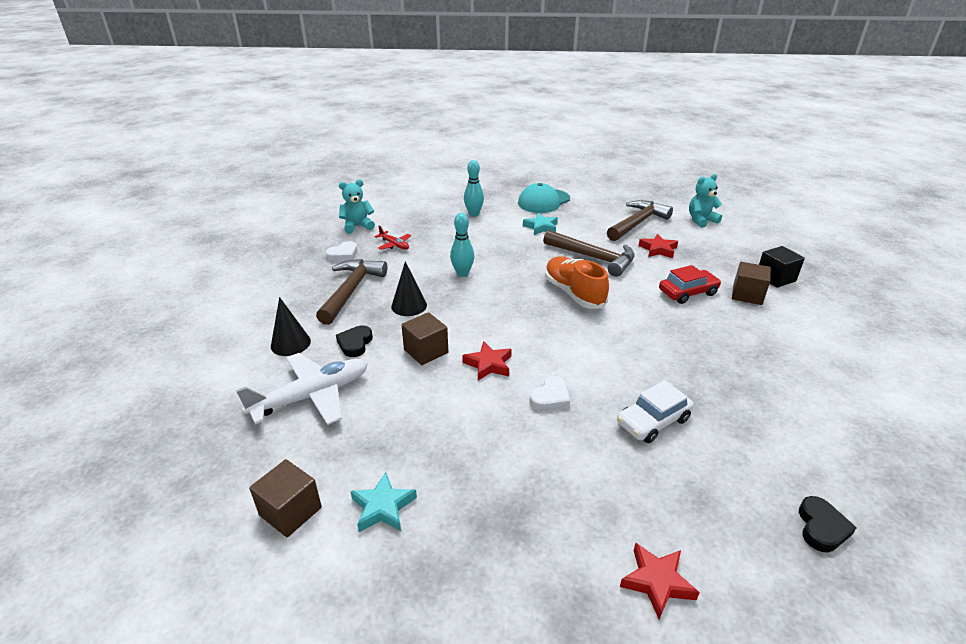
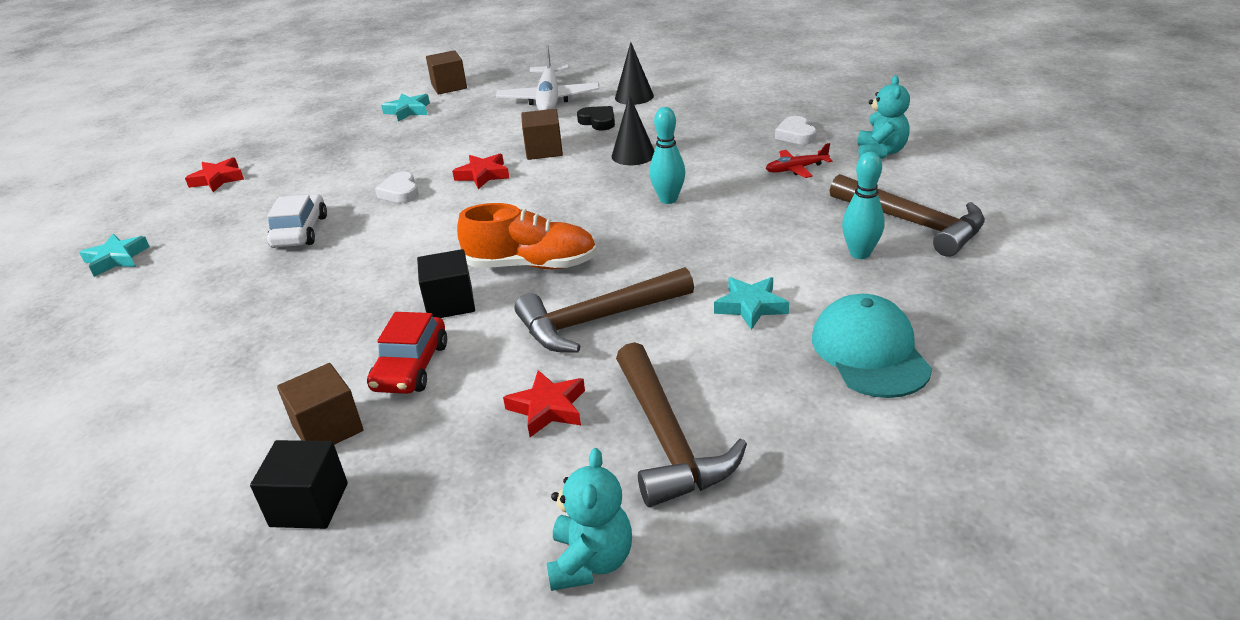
camera: 125 degrees right, 0 degrees up
brown hammer [316,259,388,325] -> brown hammer moved to [830,174,985,257]
black heart [799,496,857,552] -> turquoise star [79,234,150,277]
none -> black cube [417,249,475,318]

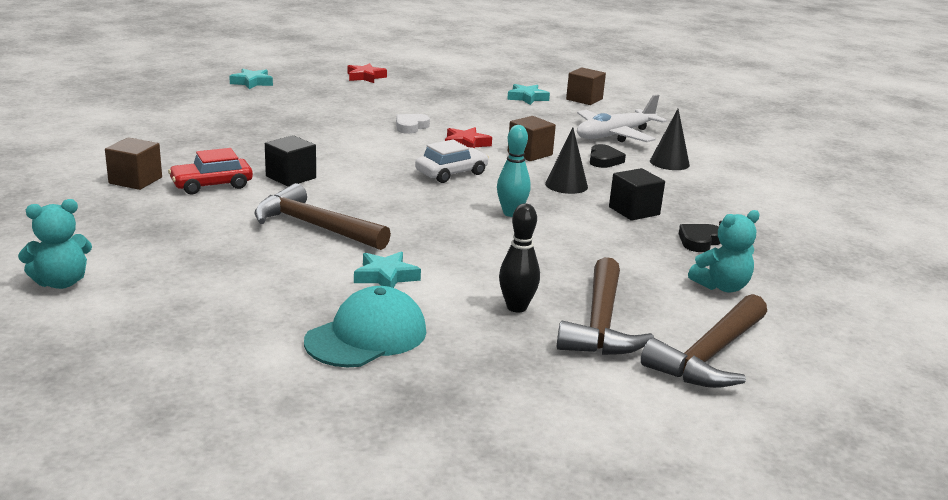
camera: 50 degrees right, 10 degrees down
black cube [250,440,348,529] -> black cube moved to [609,168,665,221]
white car [267,194,327,248] -> white car moved to [415,140,489,183]
orange shoe [457,203,597,269] -> none
red star [503,370,585,437] -> none
brown hammer [616,342,747,507] -> brown hammer moved to [641,294,767,388]
red plane [765,143,832,178] -> none
white heart [775,116,817,145] -> black heart [679,224,721,252]
turquoise bowling pin [842,152,885,259] -> black bowling pin [499,203,540,312]

